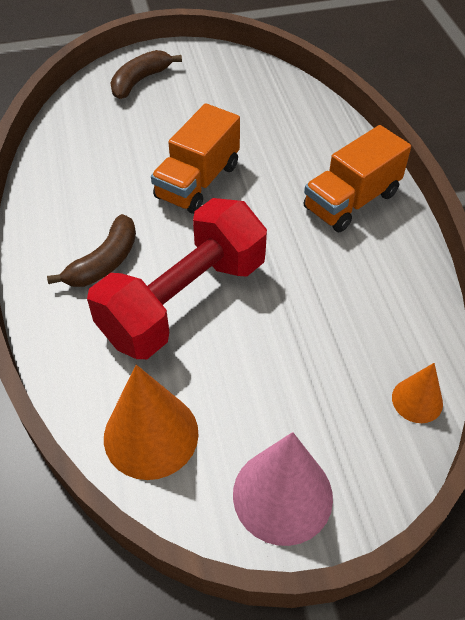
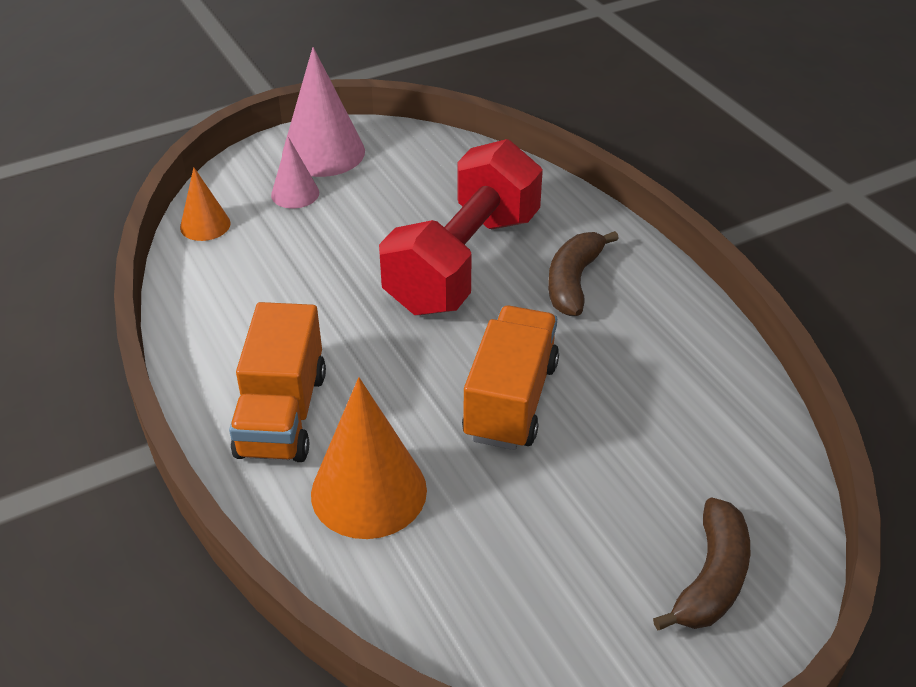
camera: 165 degrees right, 10 degrees down
orange cone [104,365,199,480] -> orange cone moved to [311,377,427,539]
orange truck [304,125,411,232] -> orange truck turned 150 degrees clockwise [229,302,326,462]
none -> pink cone [271,137,319,209]

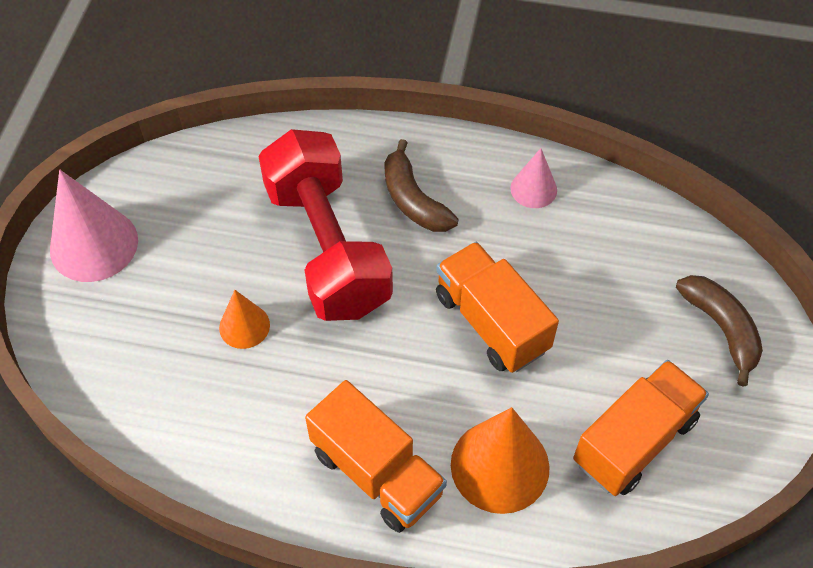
camera: 50 degrees left, 15 degrees up
orange cone [180,167,230,241] -> orange cone moved to [219,290,270,349]
pink cone [271,137,319,209] -> pink cone moved to [510,148,557,208]
none -> orange truck [573,360,709,496]

